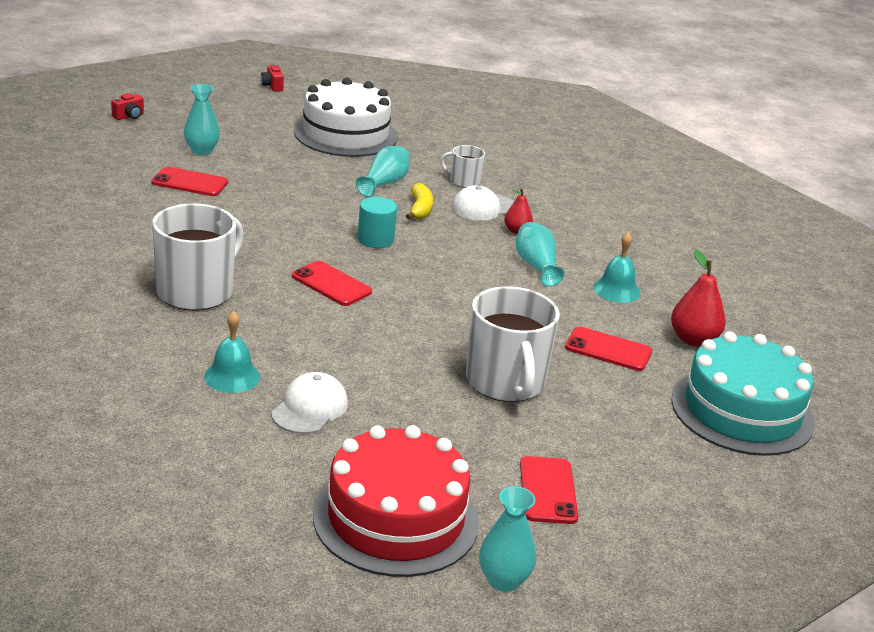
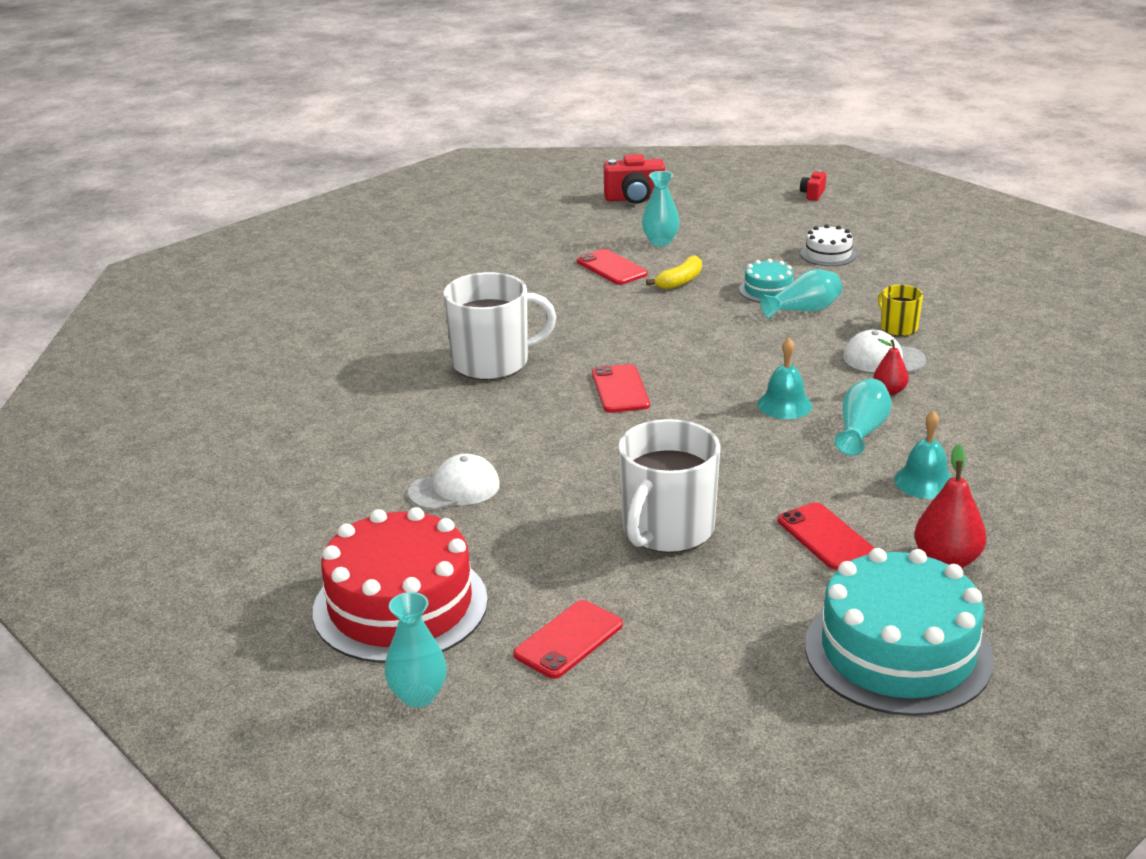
camera: 45 degrees right, 0 degrees up
red camera [111,93,144,120] -> red camera [604,154,665,204], size x1.85
turquoise bell [204,311,260,393] -> turquoise bell moved to [758,338,813,419]
white cake [294,78,398,157] -> white cake [801,224,856,266], size x0.46
turquoise cylinder [358,197,397,248] -> none
yellow banana [406,183,433,220] -> yellow banana moved to [646,255,702,290]
white mug [440,145,485,188] -> yellow mug [878,285,923,336]
none -> turquoise cake [739,259,793,302]

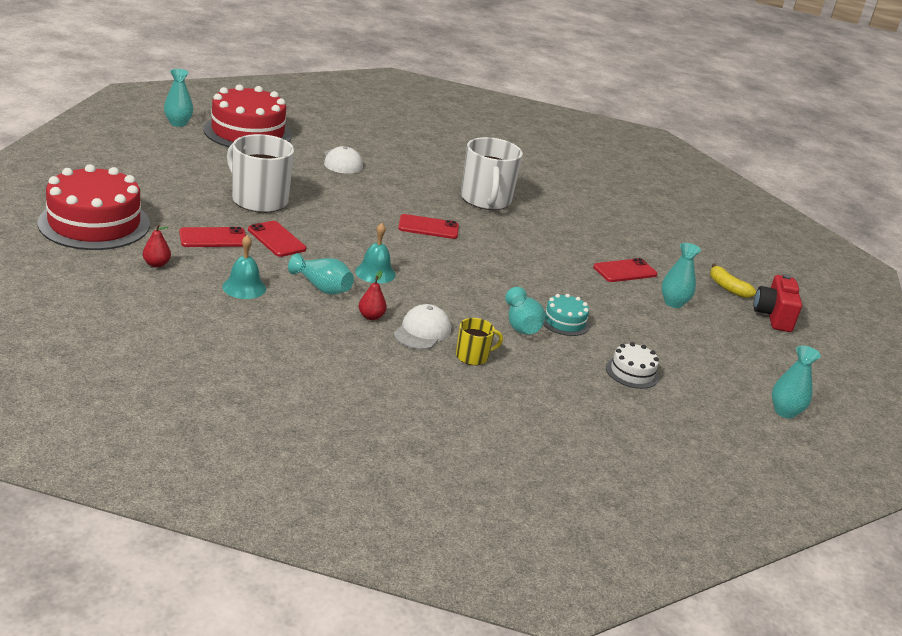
camera: 95 degrees right, 0 degrees up
red phone [513,600,623,679] -> red phone moved to [248,221,306,257]
yellow banana [646,255,702,290] -> yellow banana moved to [710,263,756,298]
red camera [800,170,826,201] -> turquoise vase [772,345,821,419]
turquoise cake [805,548,994,716] -> red cake [37,164,150,250]
red pear [914,444,987,568] -> red pear [143,224,171,267], size x0.60

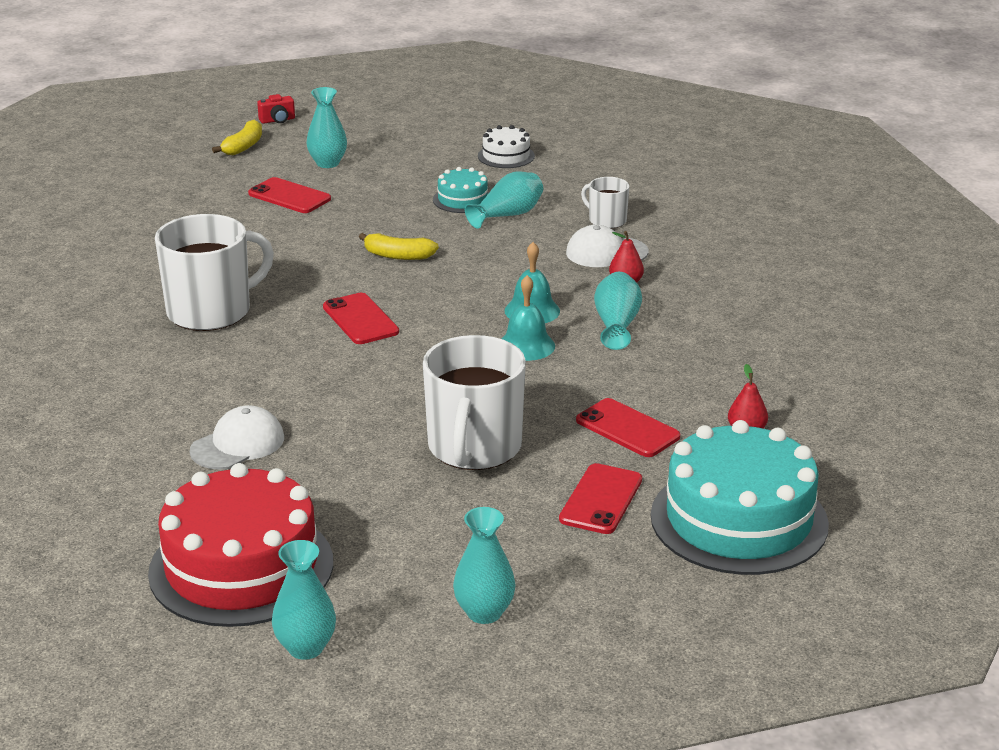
camera: 115 degrees left, 0 degrees up
red cake [37,164,150,250] -> turquoise cake [651,420,829,575]
turquoise bell [222,235,266,299] -> turquoise bell moved to [502,275,555,361]
red phone [248,221,306,257] -> red phone moved to [559,463,642,534]
yellow mug [456,318,503,365] -> white mug [581,177,629,229]
red camera [754,274,802,332] -> red camera [257,94,295,124], size x0.54
turquoise vase [772,345,821,419] -> turquoise vase moved to [453,507,516,624]
none -> yellow banana [359,233,439,260]

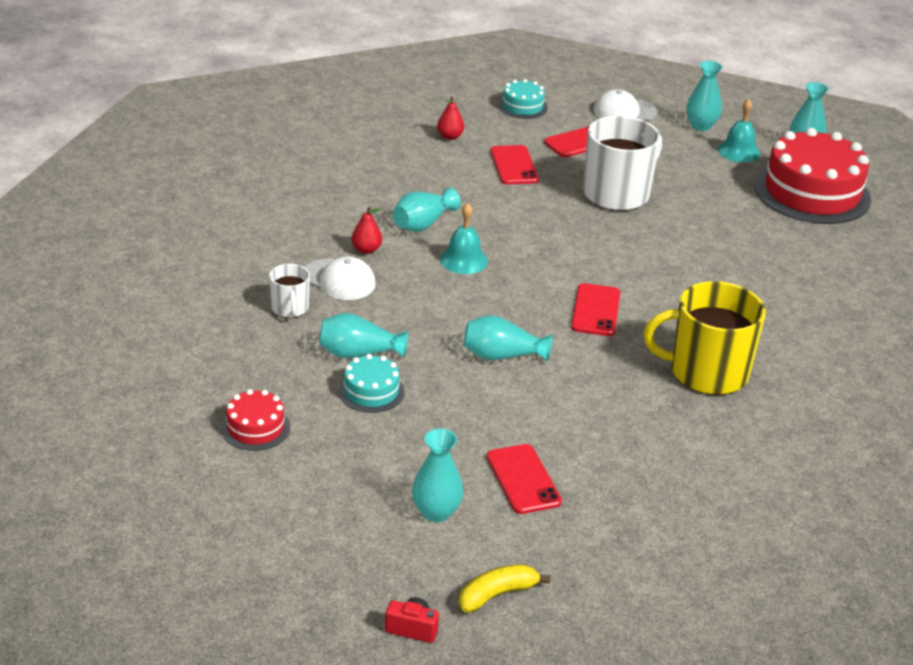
camera: 145 degrees left, 5 degrees up
white mug [155,214,274,331] -> yellow mug [644,281,766,395]
white cap [190,405,284,470] -> white cap moved to [593,89,658,121]
yellow banana [359,233,439,260] -> turquoise vase [464,315,553,361]
white cake [478,125,535,168] -> red cake [221,389,290,451]
turquoise bell [502,275,555,361] -> turquoise bell moved to [718,99,760,162]
turquoise cake [651,420,829,575] -> turquoise cake [498,79,548,119], size x0.46

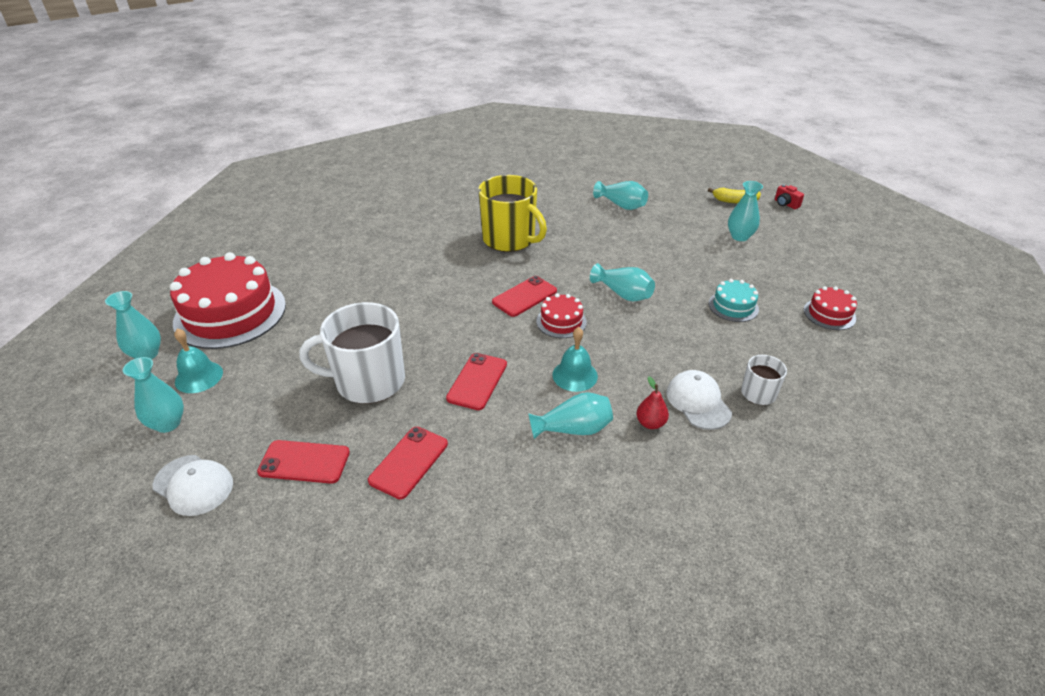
camera: 140 degrees left, 5 degrees up
turquoise vase [319,313,408,358] -> turquoise vase moved to [593,181,648,210]
red pear [437,96,464,140] -> none
red phone [487,444,562,514] -> red phone moved to [446,353,507,410]
turquoise cake [498,79,548,119] -> none
none -> red cake [536,293,587,338]

